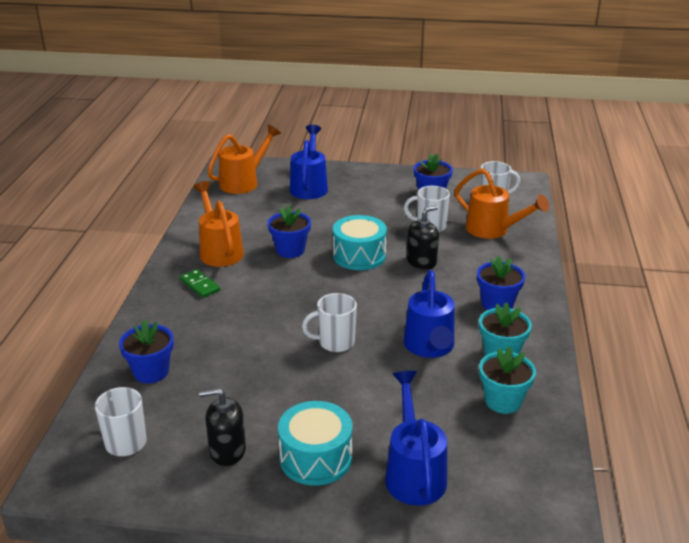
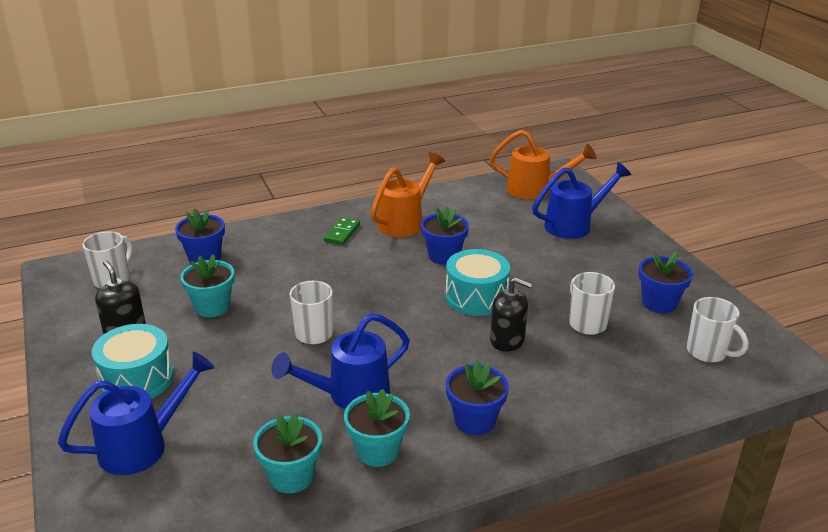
camera: 60 degrees right, 0 degrees up
orange watering can [454,168,549,239] -> none
none -> turquoise flower pot [180,254,235,317]

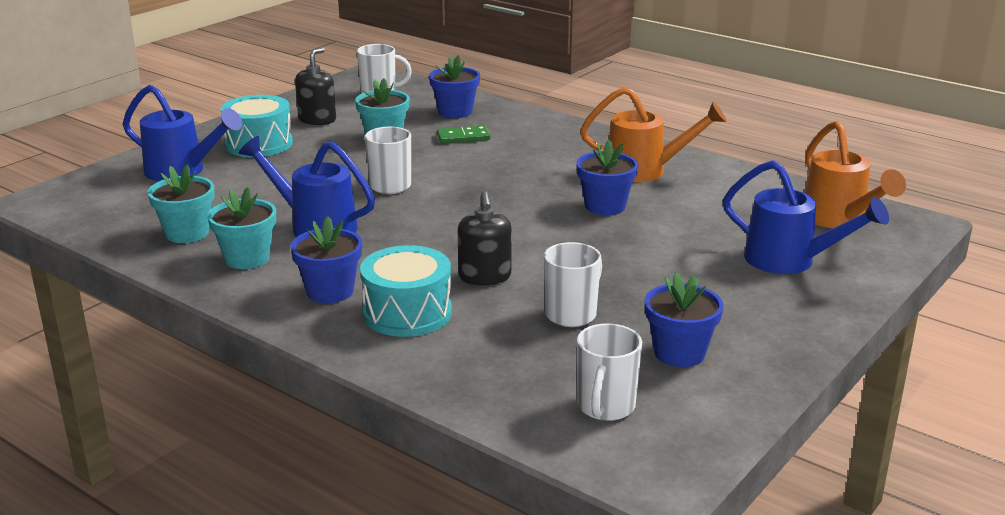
camera: 60 degrees right, 5 degrees down
green domino [324,217,360,245] -> green domino moved to [437,126,490,143]
turquoise drum [445,249,510,316] -> turquoise drum moved to [360,245,452,337]

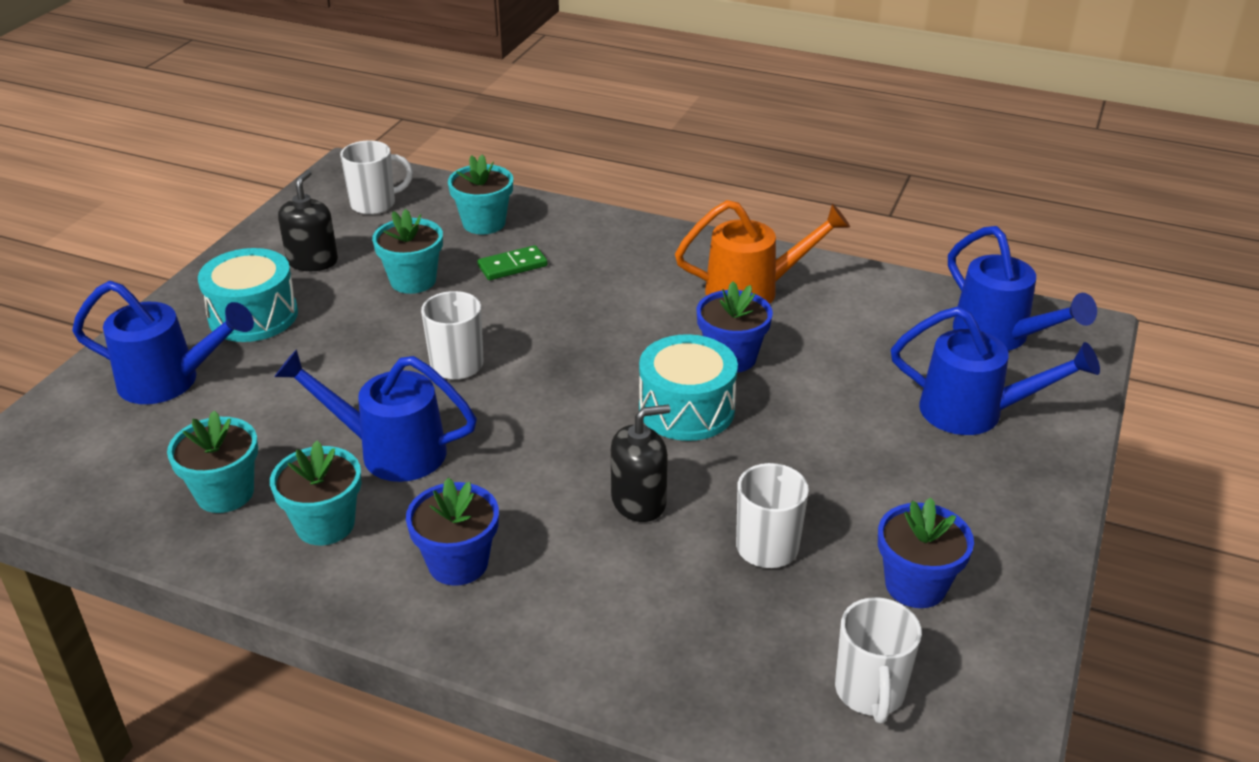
camera: 15 degrees left, 10 degrees up
turquoise drum [360,245,452,337] -> turquoise drum moved to [639,334,738,441]
blue flower pot [429,55,480,118] -> turquoise flower pot [448,155,513,235]
black soap dispenser [458,191,512,285] -> black soap dispenser turned 90 degrees counterclockwise [611,404,670,522]
orange watering can [805,121,906,228] -> blue watering can [948,226,1097,351]

